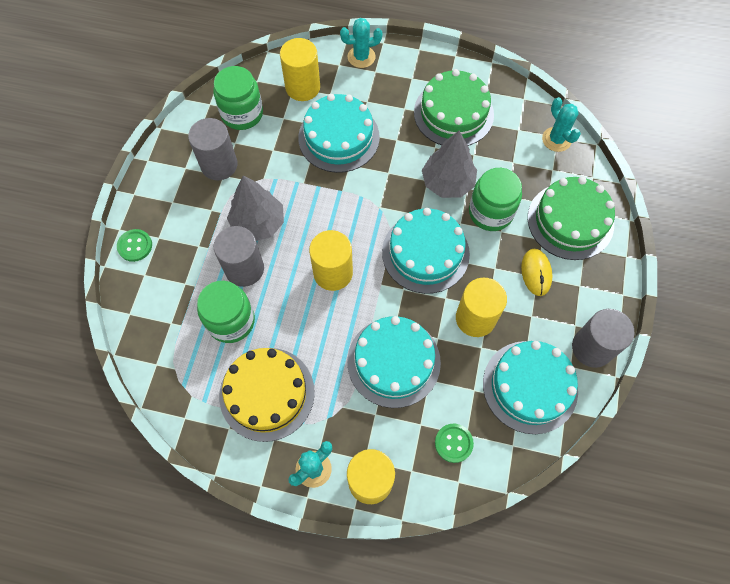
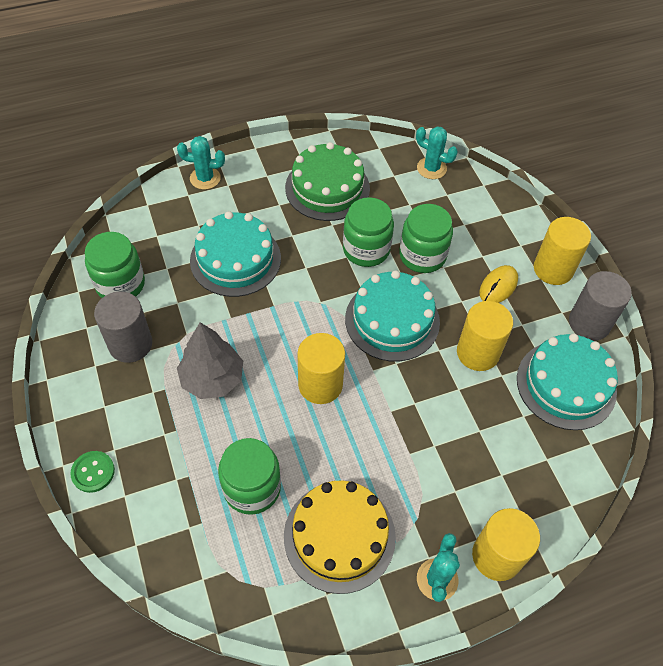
camera: 35 degrees left, 10 degrees down
grey cylinder [214,226,264,287] -> none
yellow cylinder [280,38,320,101] -> yellow cylinder moved to [534,217,591,285]
turquoise cactus [340,18,382,68] -> turquoise cactus turned 45 degrees clockwise [177,136,225,190]
turquoise cake [347,316,441,408] -> none
grey tree [422,131,477,198] -> green jar [343,197,394,267]
green button [435,424,474,463] -> none
yellow mouse [521,249,552,296] -> yellow mouse turned 75 degrees clockwise [479,265,518,303]
green cake [528,177,615,260] -> none

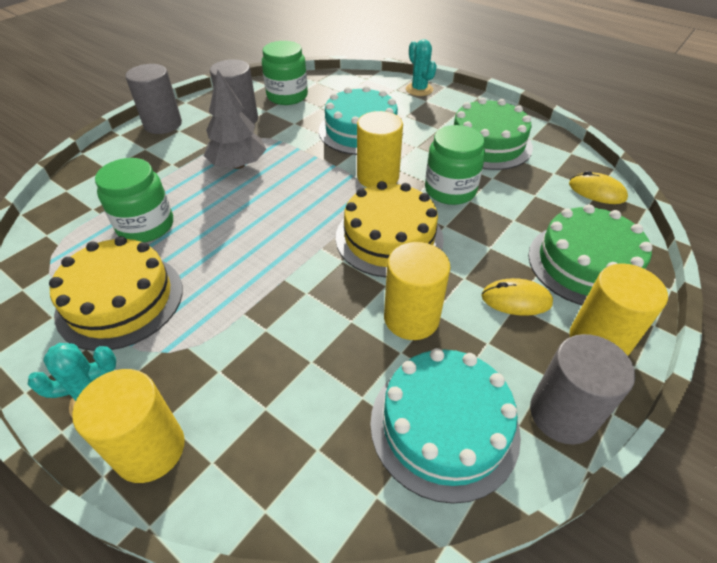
camera: 60 degrees right, 10 degrees down
green button [70,451,115,493] -> none
yellow cylinder [297,333,345,404] -> yellow cylinder moved to [357,111,403,187]
turquoise cake [345,270,440,361] -> yellow cake [336,181,444,278]
green jar [399,204,453,273] -> none
turquoise cactus [416,126,458,179] -> yellow mouse [569,171,628,204]
none -> grey cylinder [126,64,182,134]
none -> green cake [528,204,653,305]

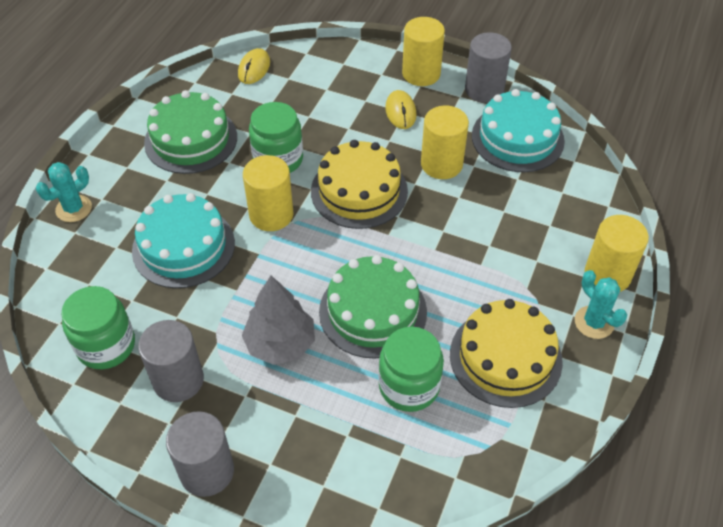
camera: 105 degrees left, 5 degrees up
green cake [528,204,653,305] -> green cake moved to [319,255,427,359]

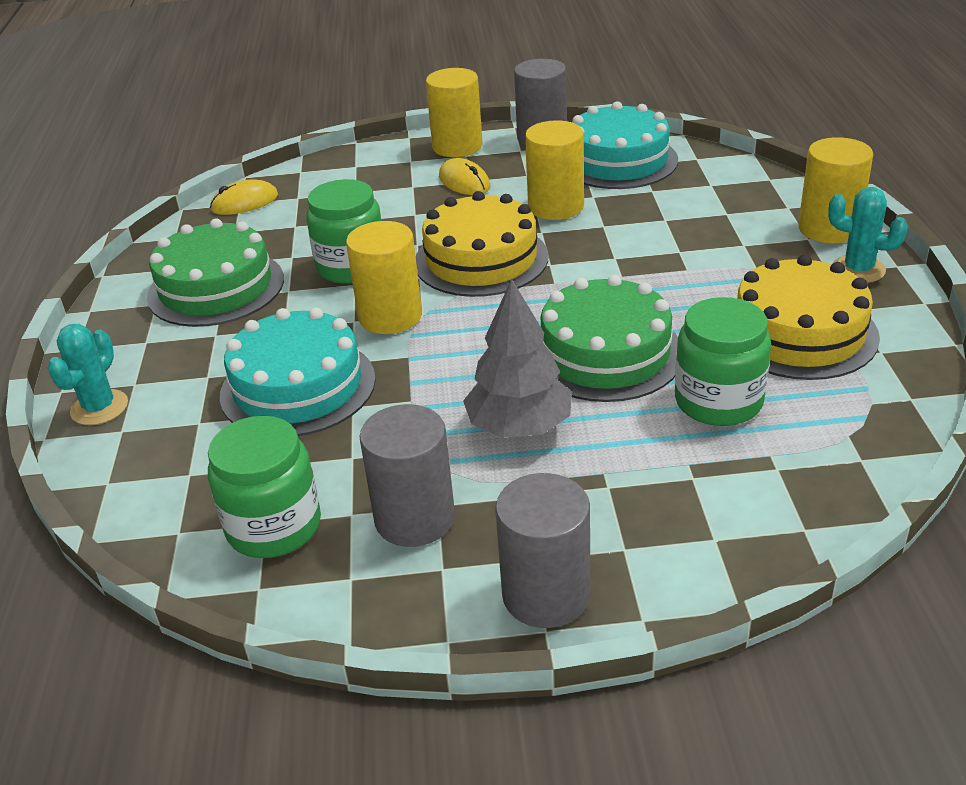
camera: 25 degrees left, 15 degrees down
yellow mouse [238,48,270,84] -> yellow mouse turned 75 degrees clockwise [210,179,278,215]

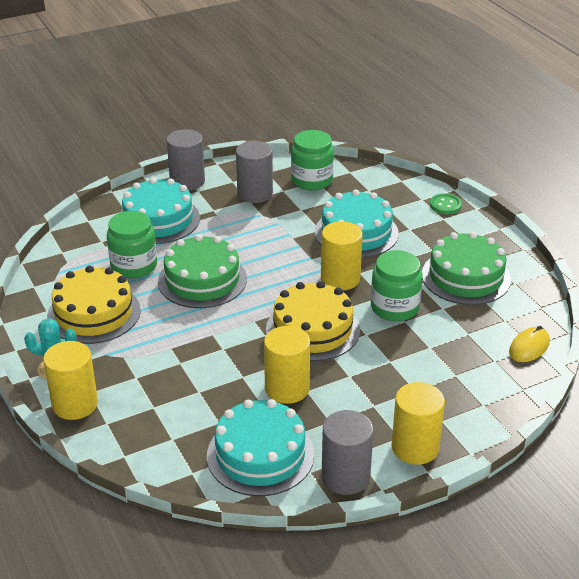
camera: 155 degrees right, 0 degrees up
turquoise cactus [47,324,128,426] -> green button [430,193,462,214]
yellow mouse [439,158,490,195] -> none
grey tree [463,279,572,438] -> none
none -> turquoise cake [120,178,200,244]

